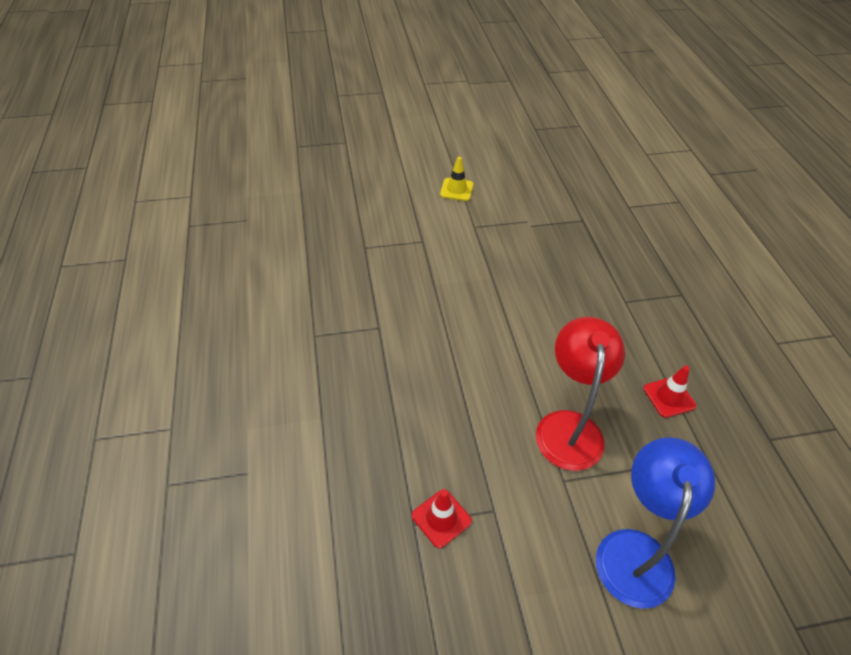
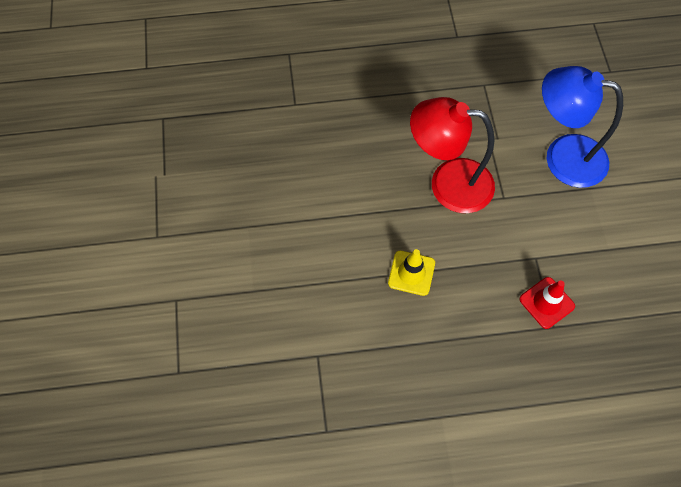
camera: 85 degrees left, 15 degrees up
yellow traffic cone [440,157,473,201] -> yellow traffic cone moved to [388,249,435,296]
red traffic cone [643,365,696,418] -> none

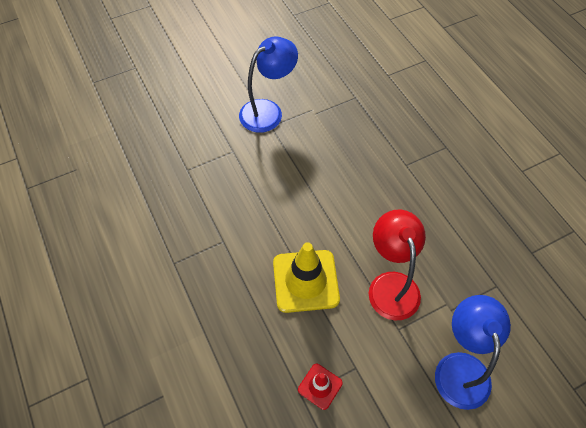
camera: 70 degrees right, 5 degrees down
yellow traffic cone [388,249,435,296] -> yellow traffic cone [273,242,340,313], size x1.94
none -> blue lamp [239,37,298,133]

